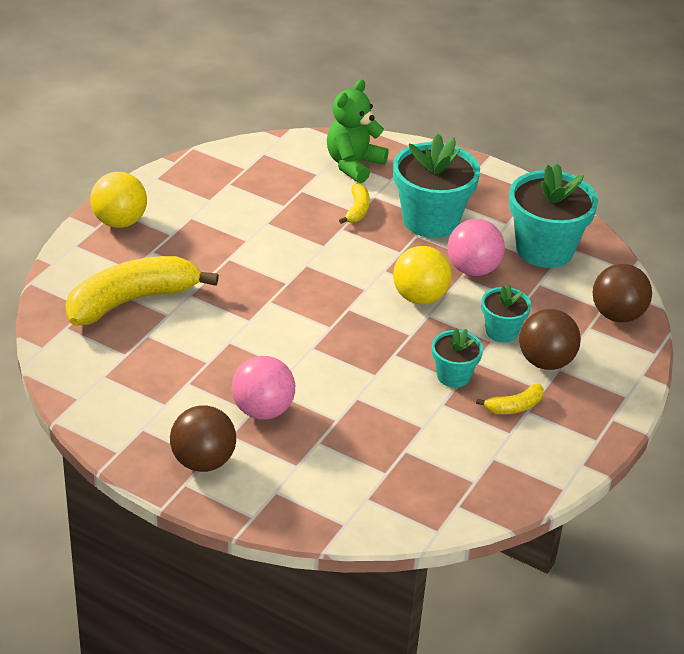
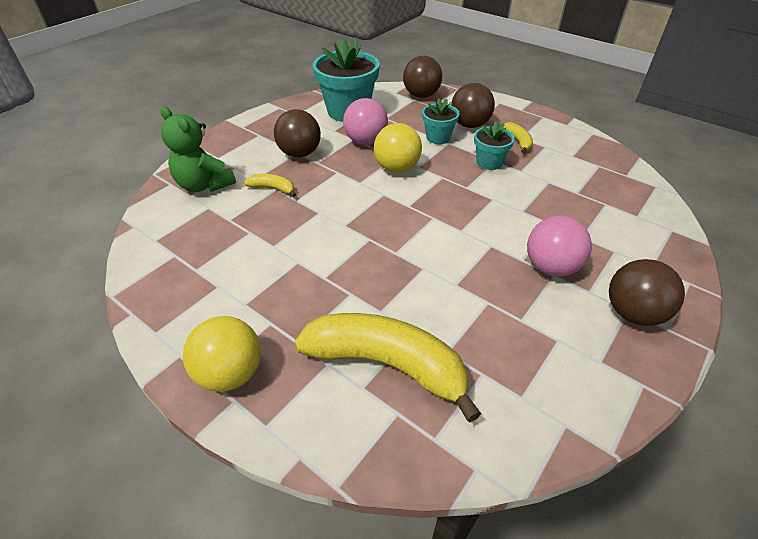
camera: 80 degrees left, 5 degrees up
yellow banana [66,256,219,325] -> yellow banana turned 135 degrees clockwise [295,313,481,422]
turquoise flower pot [393,134,480,238] -> brown ball [274,109,321,157]

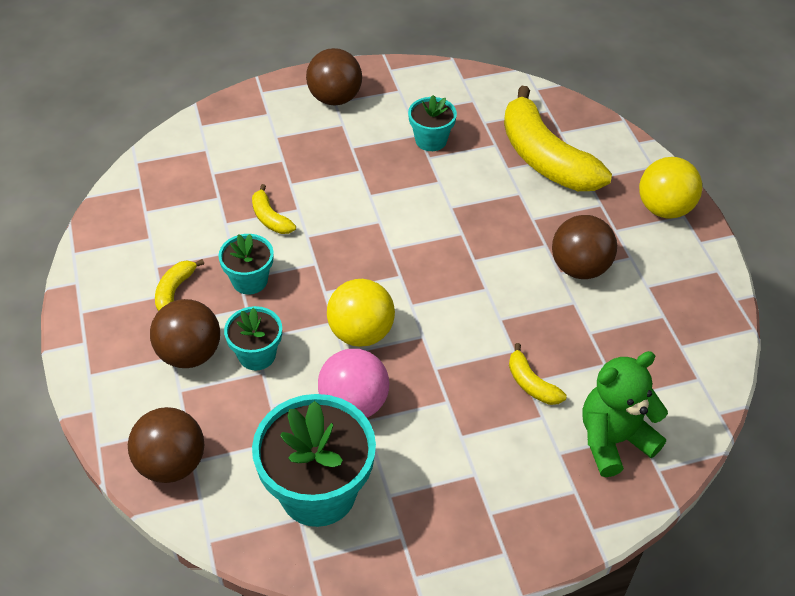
camera: 145 degrees left, 5 degrees up
green teddy bear [160,107,236,192] -> green teddy bear turned 105 degrees counterclockwise [582,351,668,477]
brown ball [274,109,321,157] -> brown ball moved to [552,215,617,279]
pink ball [527,216,592,276] -> none
none -> yellow banana [252,184,296,234]
none -> turquoise flower pot [408,95,457,151]

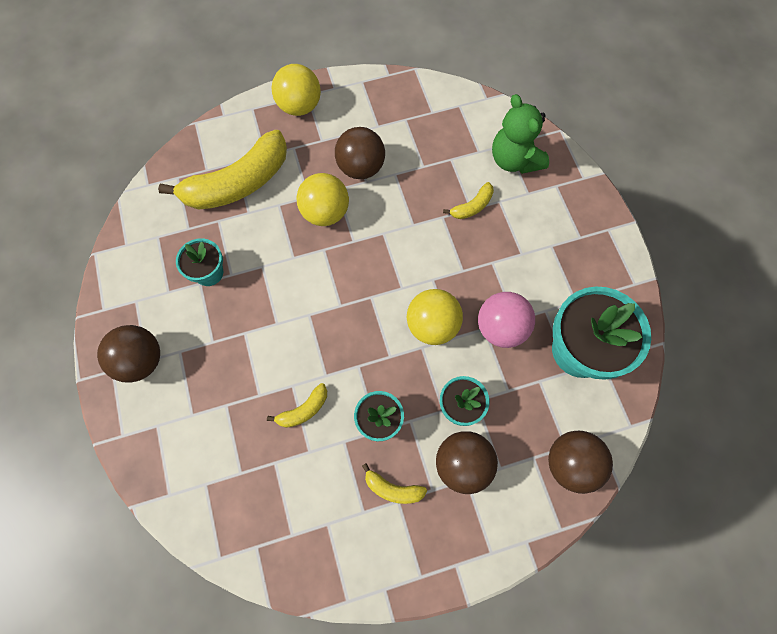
camera: 90 degrees left, 20 degrees up
none -> yellow ball [296,173,349,226]

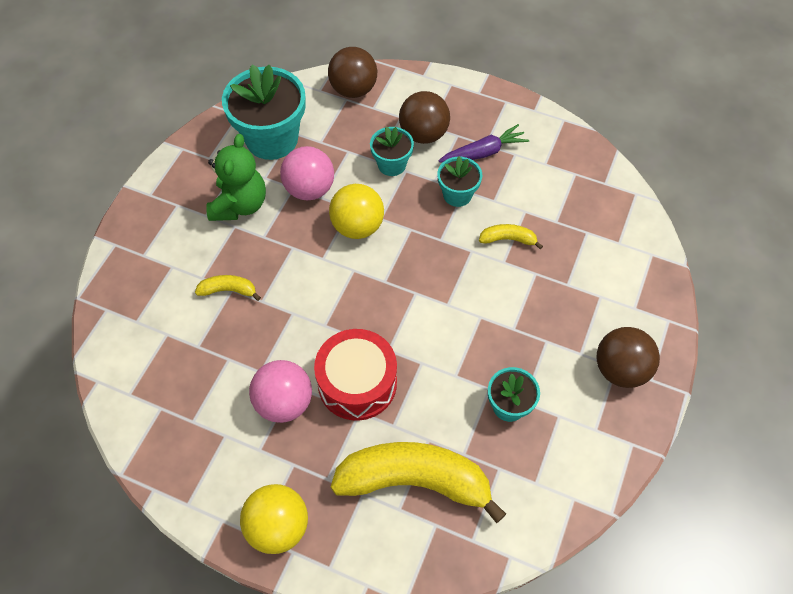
camera: 140 degrees left, 10 degrees down
yellow ball [296,173,349,226] -> red drum [314,329,397,421]
brown ball [335,127,385,179] -> pink ball [249,360,312,423]
yellow banana [362,463,427,504] -> purple carrot [438,124,529,162]
green teddy bear [492,94,549,174] -> green teddy bear moved to [206,134,266,221]

